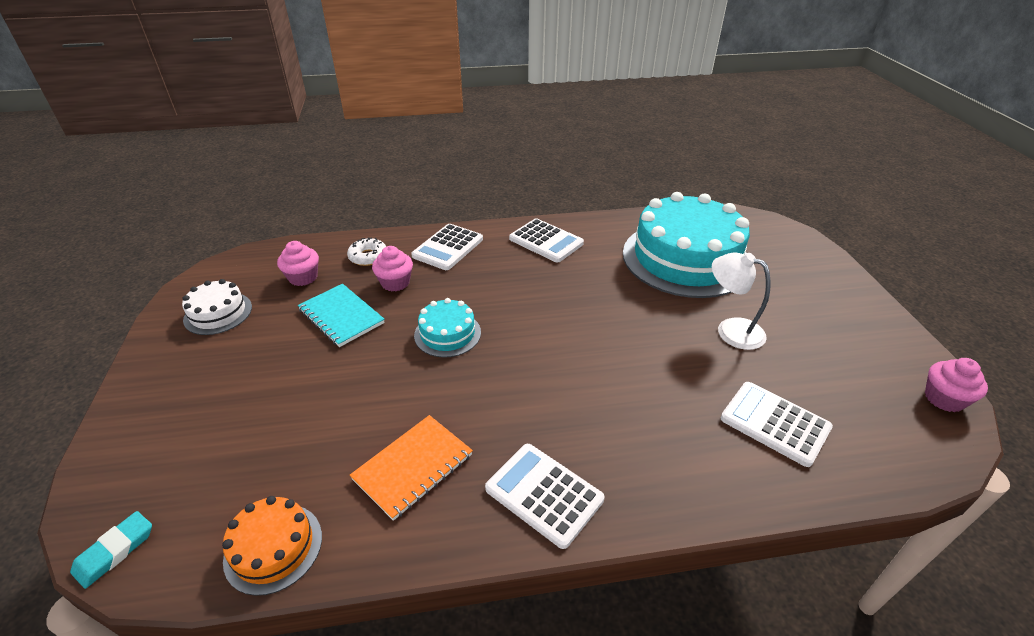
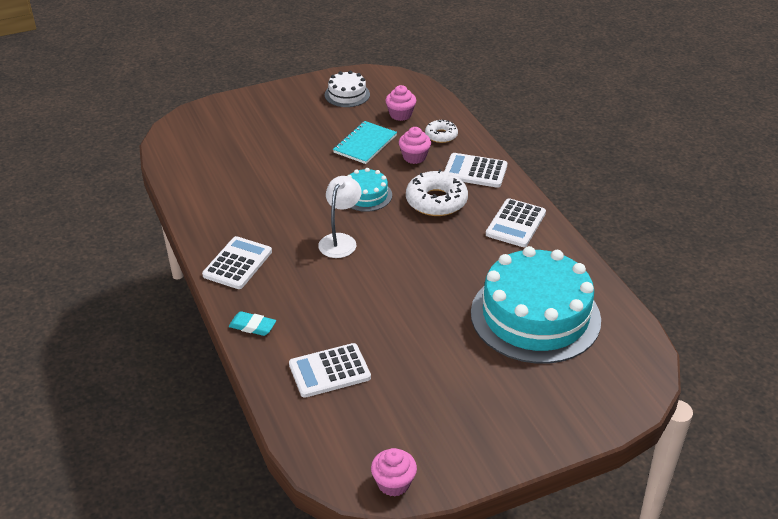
camera: 75 degrees right, 0 degrees up
turquoise eraser [70,511,152,589] -> turquoise eraser moved to [229,311,276,336]
orange cake [222,496,322,596] -> none
orange notebook [350,415,473,521] -> none
white lamp [712,252,771,350] -> white lamp moved to [318,176,362,258]
white calculator [721,382,833,467] -> white calculator turned 135 degrees counterclockwise [289,343,371,398]
none -> white donut [406,169,468,216]

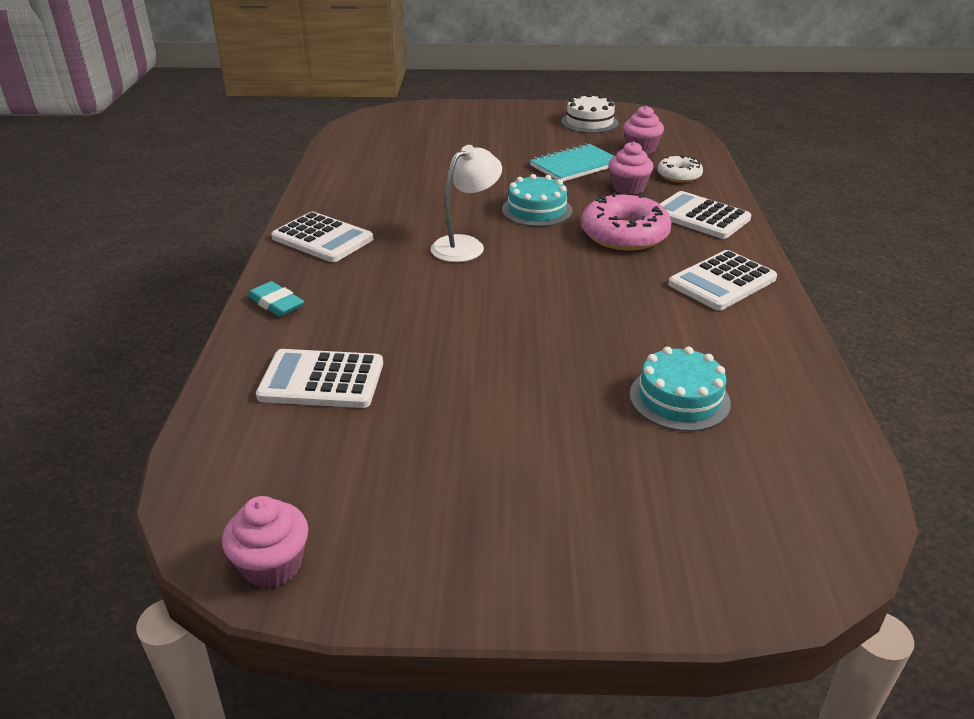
camera: 25 degrees right, 5 degrees down
white calculator [202,236,272,289] -> white calculator turned 75 degrees clockwise [271,212,373,262]
white donut [406,169,468,216] -> pink donut [581,192,672,251]
turquoise cake [471,246,601,364] -> turquoise cake [630,346,731,431], size x0.45

